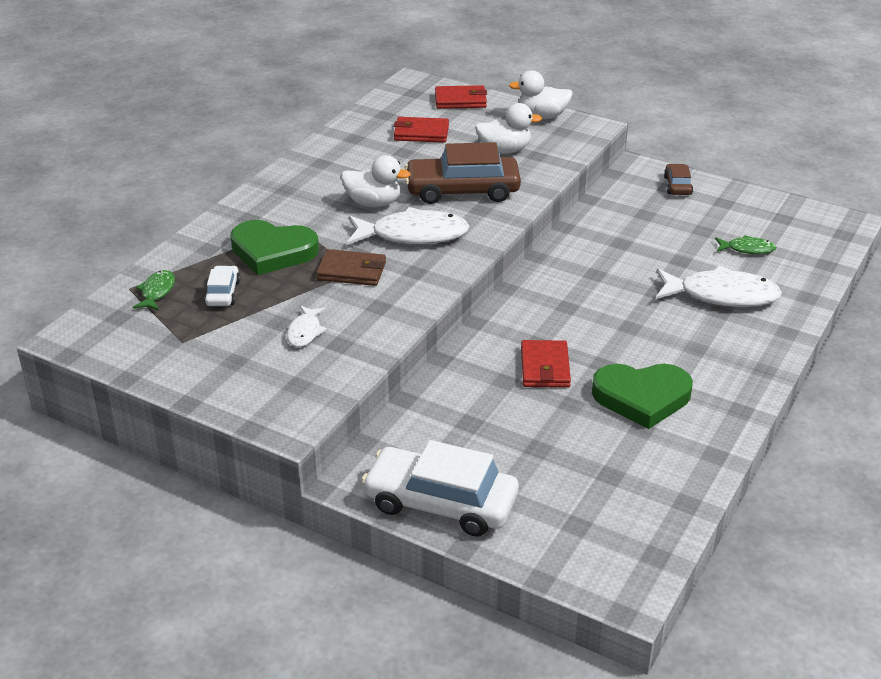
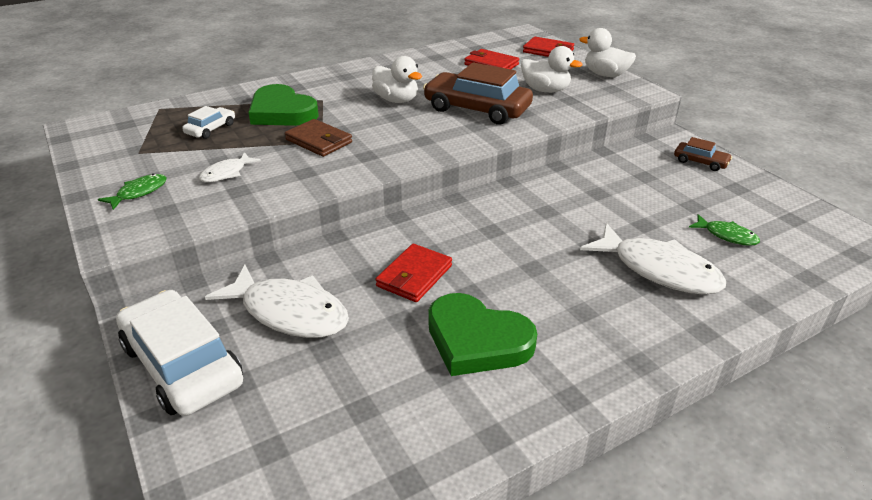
camera: 30 degrees right, 0 degrees up
green fish [133,270,175,311] -> green fish moved to [98,174,166,210]
white fish [347,207,469,245] -> white fish moved to [205,265,349,338]
brown car [664,164,693,195] -> brown car turned 90 degrees clockwise [674,137,732,171]

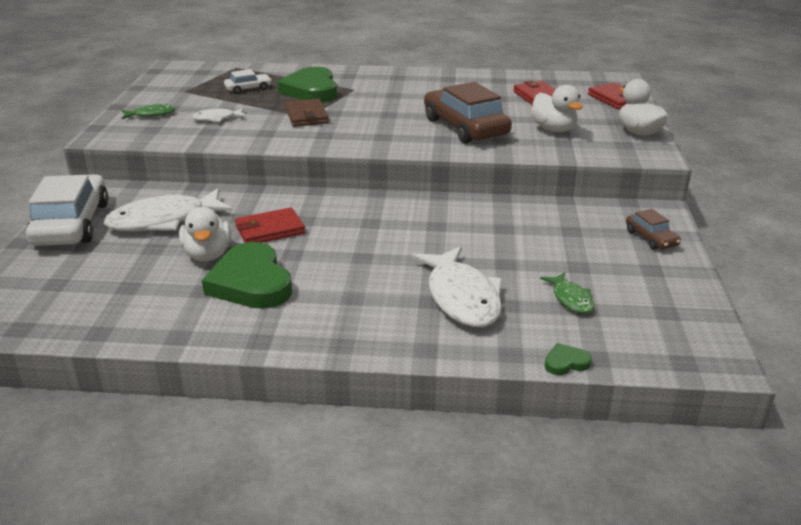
camera: 35 degrees right, 5 degrees down
white fish [205,265,349,338] -> white fish turned 90 degrees clockwise [104,188,233,231]
white duck [372,56,422,103] -> white duck moved to [179,207,231,261]
none -> green heart [545,343,592,375]

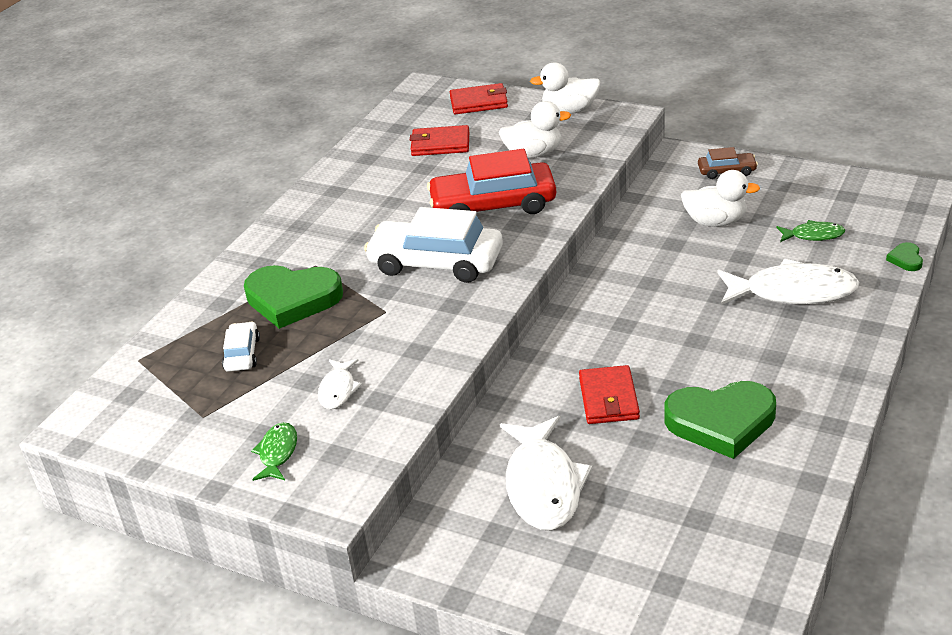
camera: 65 degrees left, 5 degrees up
white car [26,174,108,246] -> white car moved to [364,207,503,283]
white duck [179,207,231,261] -> white duck moved to [681,170,760,227]
brown wallet [285,99,329,127] -> none
brown car [424,82,512,143] -> red car [427,149,556,214]

